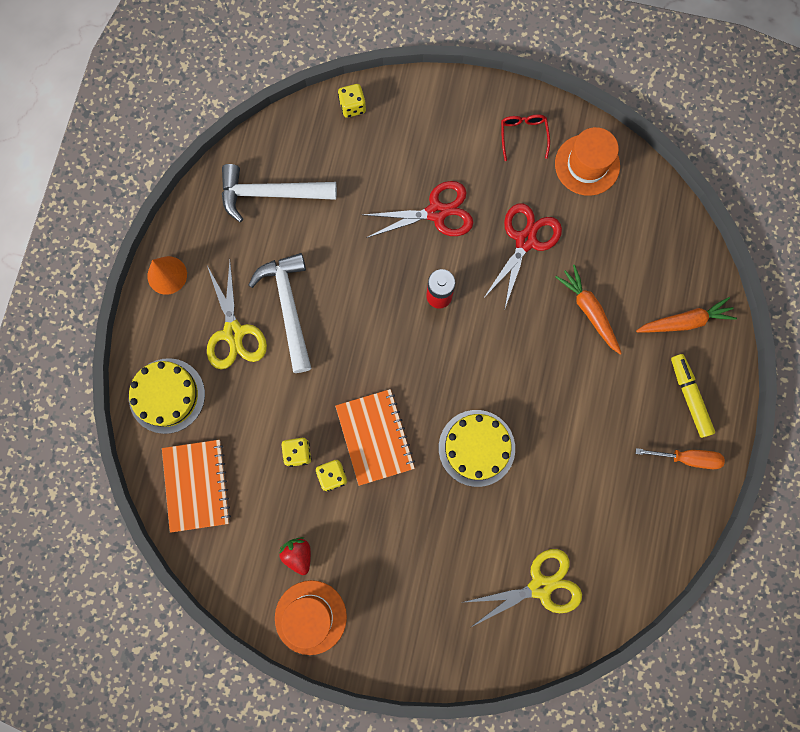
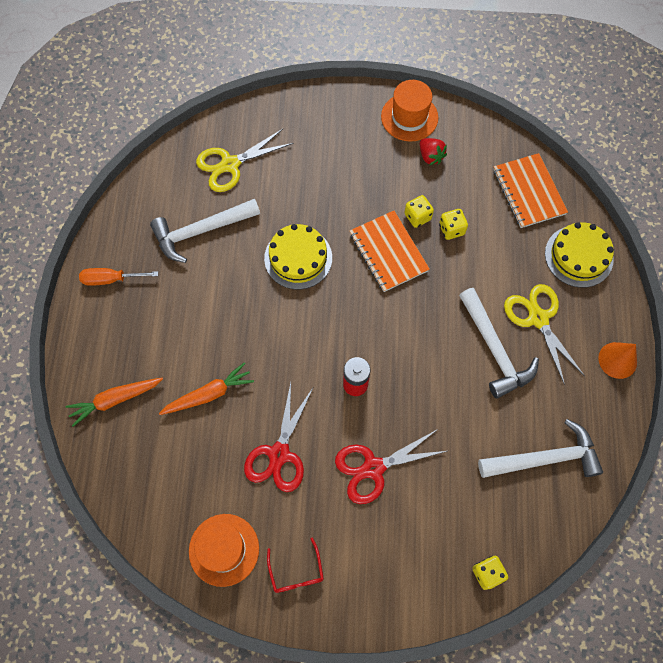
camera: 170 degrees right, 10 degrees down
orange carrot [555,265,622,355] -> orange carrot turned 75 degrees counterclockwise [159,362,254,415]
yellow marker [671,354,715,438] -> none
none -> white hammer [150,199,260,263]

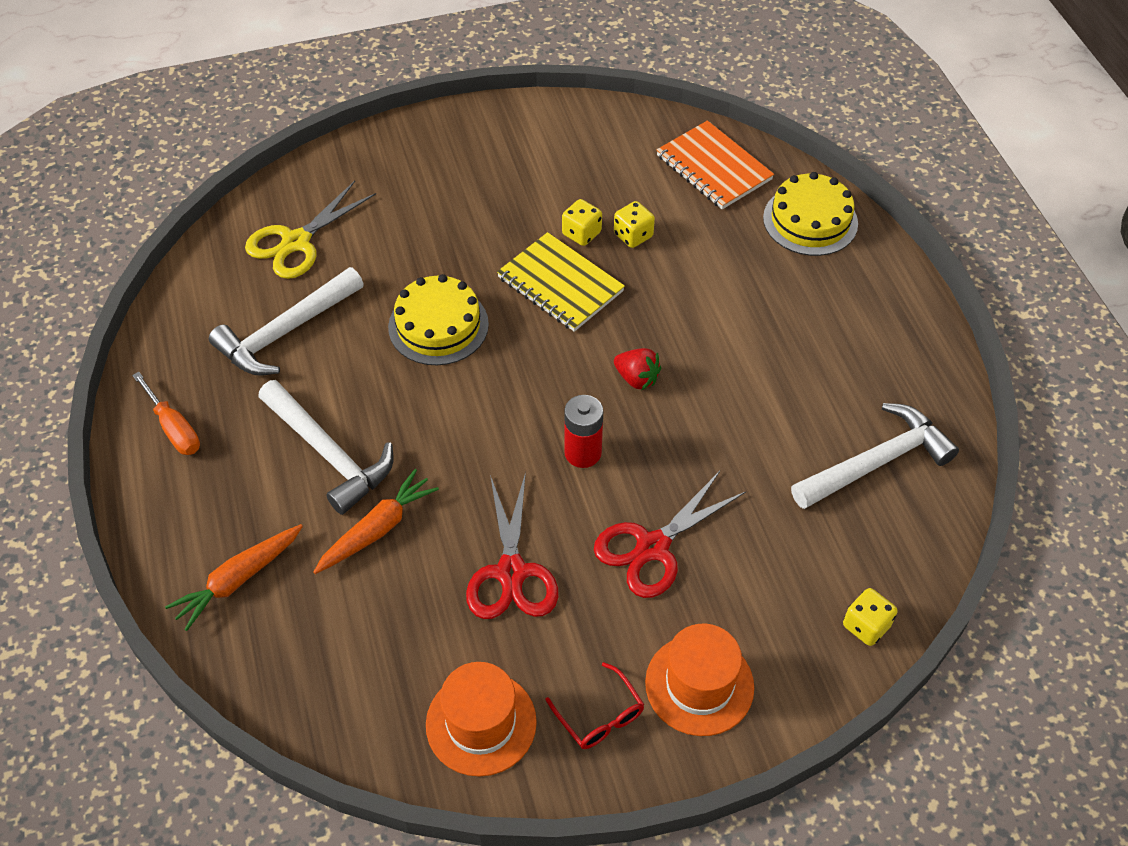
camera: 20 degrees left, 15 degrees down
orange screwdriver [79,268,158,286] -> orange screwdriver turned 105 degrees counterclockwise [132,372,200,455]
orange notebook [350,211,430,292] -> yellow notebook [497,232,625,332]
orange hat [381,80,438,142] -> orange hat moved to [645,624,754,736]
red strawberry [420,138,447,165] -> red strawberry moved to [614,348,661,390]
white hammer [459,288,539,399] -> white hammer moved to [258,380,393,515]
yellow scissors [504,284,585,385] -> none
orange cone [598,342,637,379] -> none

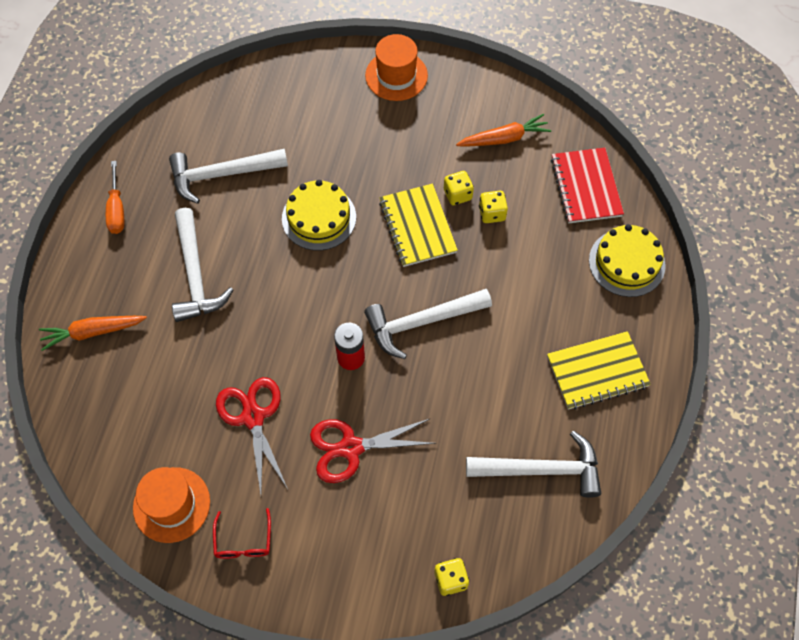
camera: 30 degrees right, 10 degrees up
yellow scissors [245,181,376,279] -> none
orange carrot [314,469,439,574] -> orange carrot moved to [456,114,551,147]
red scissors [466,472,558,619] -> red scissors turned 135 degrees clockwise [216,377,288,494]
red strawberry [614,348,661,390] -> white hammer [364,289,492,359]
orange hat [645,624,754,736] -> orange hat moved to [365,34,428,101]
orange notebook [657,120,774,209] -> red notebook [551,148,624,223]
none -> yellow notebook [547,331,651,410]

